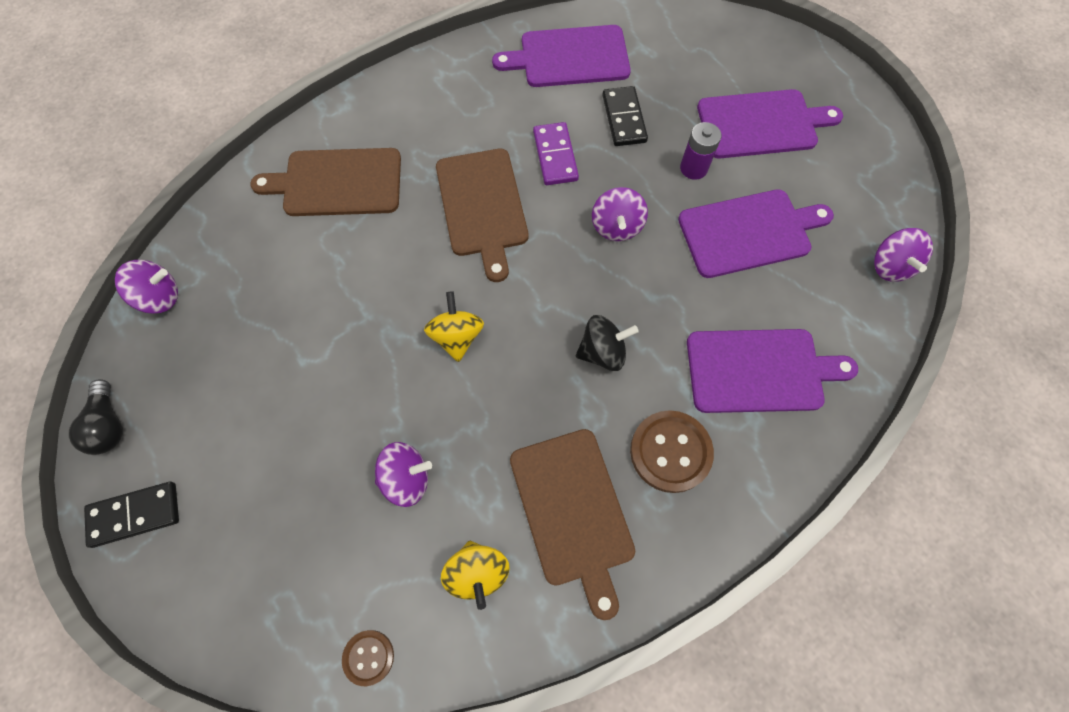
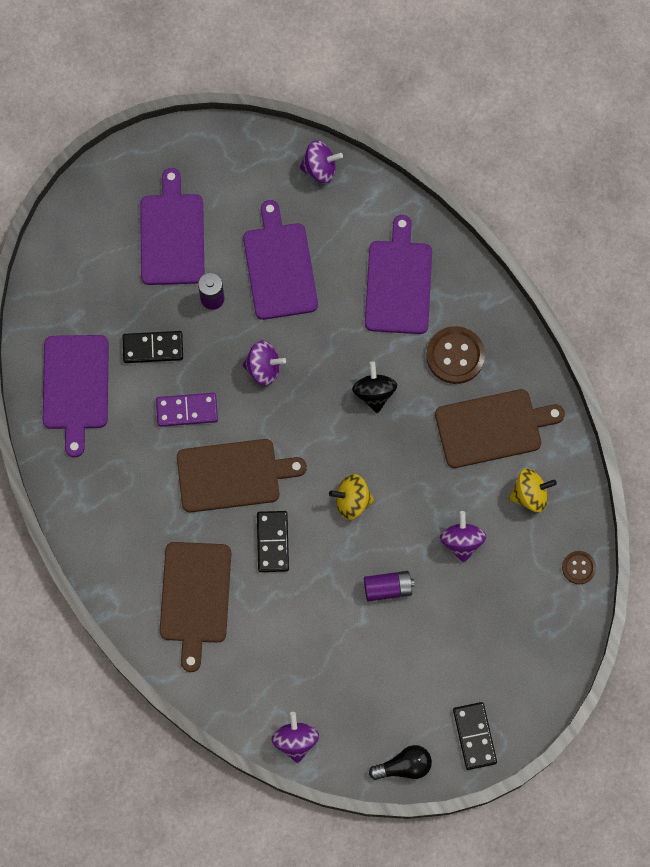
camera: 85 degrees left, 5 degrees up
none -> black domino [257,511,289,572]
none -> purple battery [364,571,414,602]

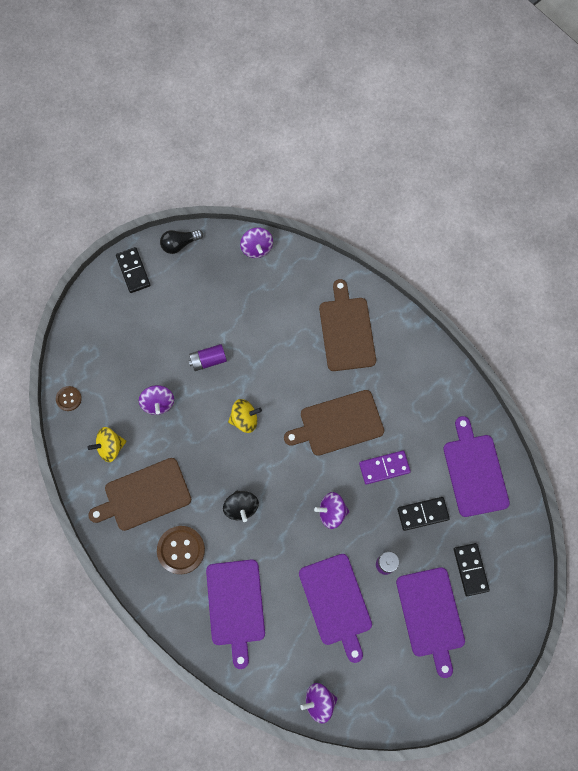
camera: 170 degrees right, 0 degrees up
black domino [257,511,289,572] -> black domino moved to [454,543,490,596]

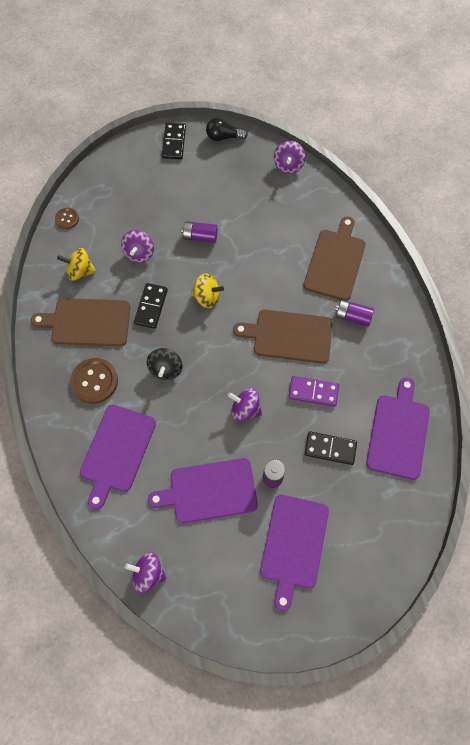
camera: 25 degrees right, 5 degrees down
purple cutting board [299,554,372,663] -> purple cutting board turned 75 degrees clockwise [148,458,258,523]
black domino [454,543,490,596] -> black domino moved to [134,283,168,329]
none -> purple battery [335,300,374,326]

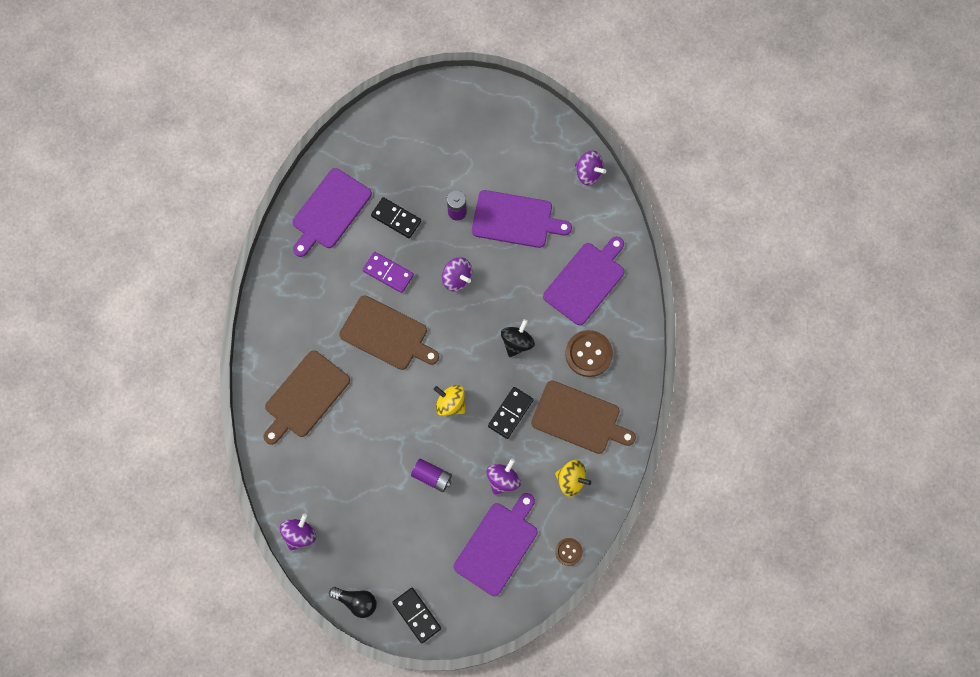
camera: 160 degrees left, 5 degrees up
black domino [162,123,186,159] -> black domino turned 60 degrees counterclockwise [392,588,442,644]
purple cutting board [260,494,329,611] -> purple cutting board moved to [454,493,538,596]
purple battery [335,300,374,326] -> none

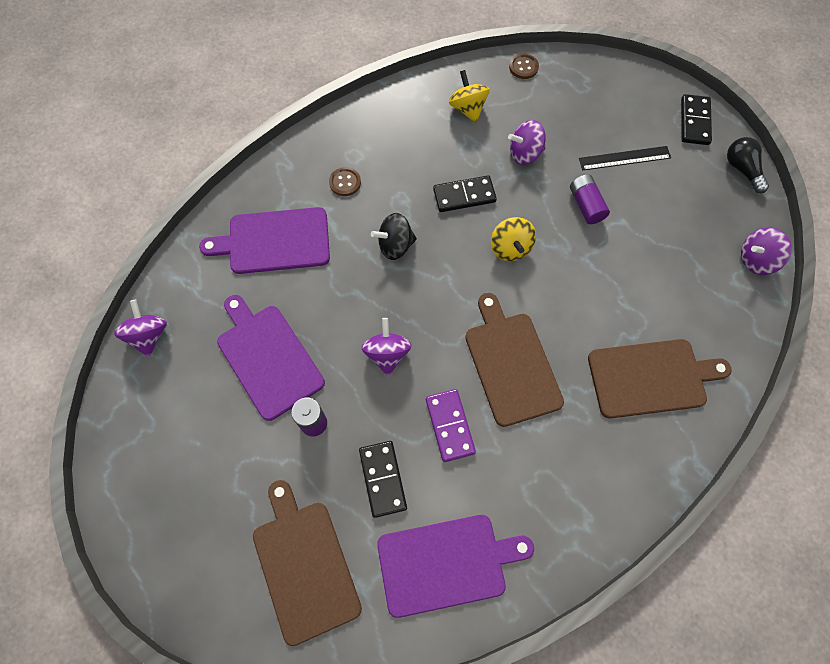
camera: 135 degrees left, 5 degrees down
purple cutting board [454,493,538,596] -> none
brown cutting board [531,380,636,454] -> brown cutting board moved to [253,480,362,646]
brown button [565,330,613,377] -> brown button [329,167,361,196], size x0.56
none -> black ruler [579,146,671,170]

